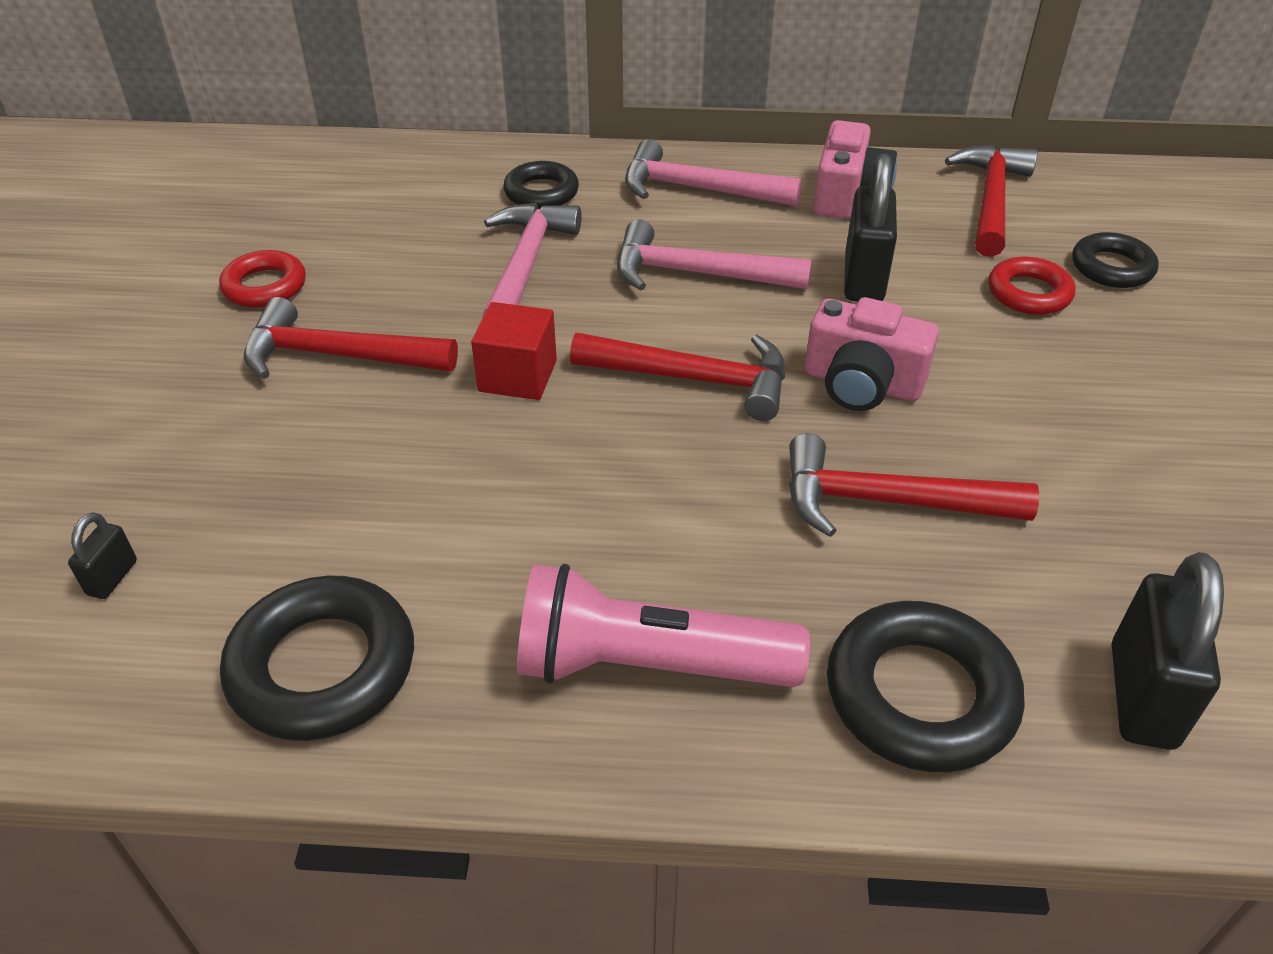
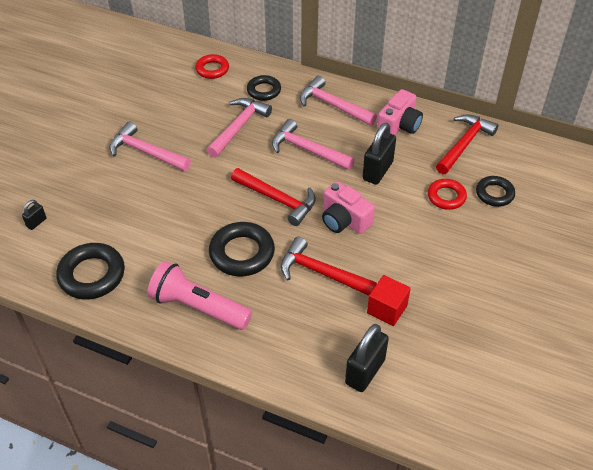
camera: 20 degrees right, 5 degrees up
red ring [219,250,306,308] -> red ring moved to [195,54,229,79]
red hammer [244,297,458,379] -> pink hammer [109,121,191,171]
red cube [471,302,557,400] -> red cube moved to [367,275,411,326]
black ring [827,601,1025,772] -> black ring moved to [209,222,275,277]

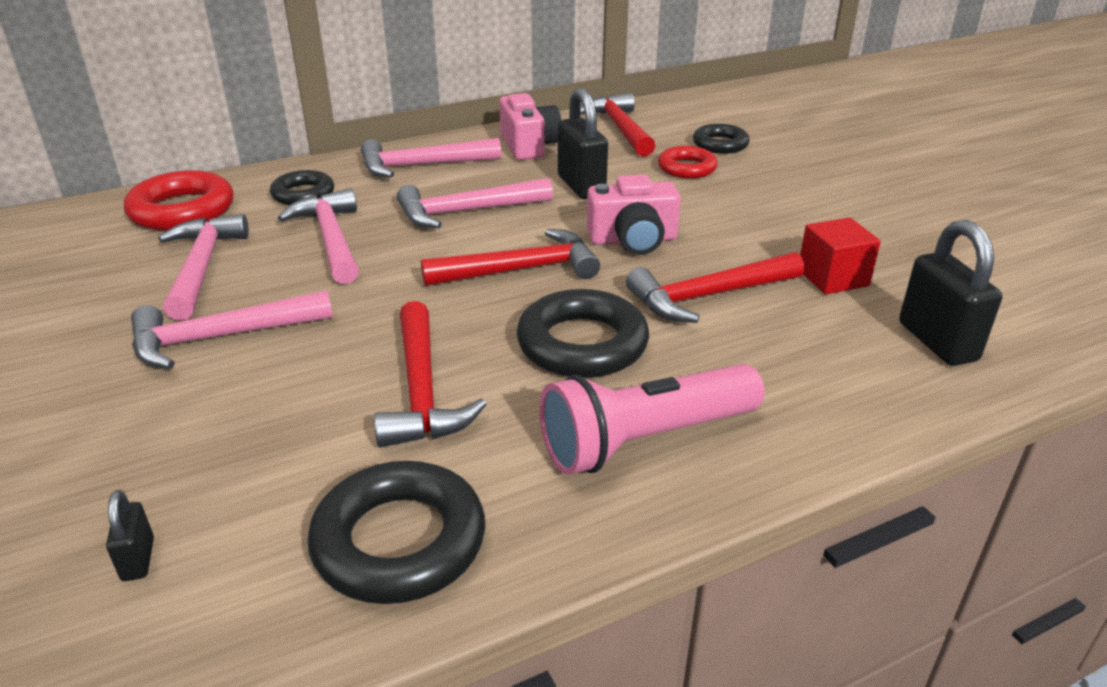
camera: 50 degrees left, 15 degrees down
red ring [195,54,229,79] -> red ring [124,170,234,230], size x1.59
none -> pink hammer [158,214,249,320]
none -> red hammer [374,301,487,447]

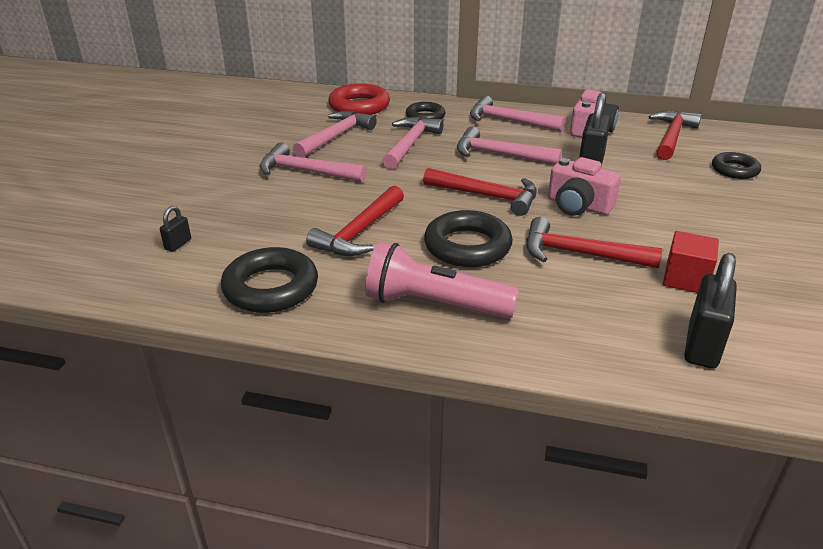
camera: 40 degrees right, 0 degrees up
red ring [658,146,718,179] -> none

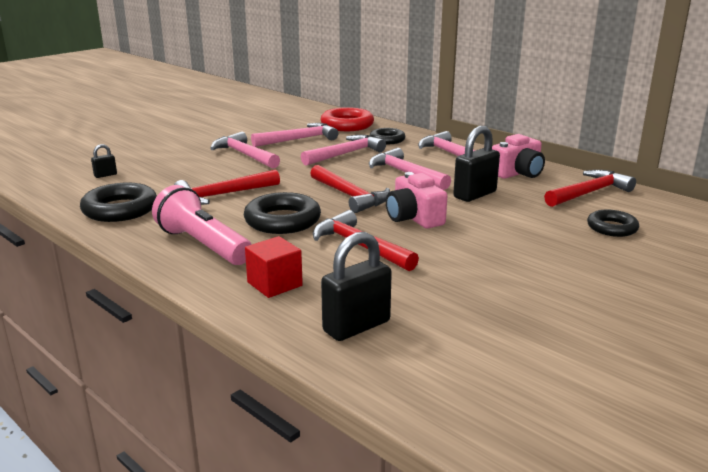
camera: 30 degrees right, 10 degrees down
red cube [663,231,719,293] -> red cube moved to [245,236,303,298]

